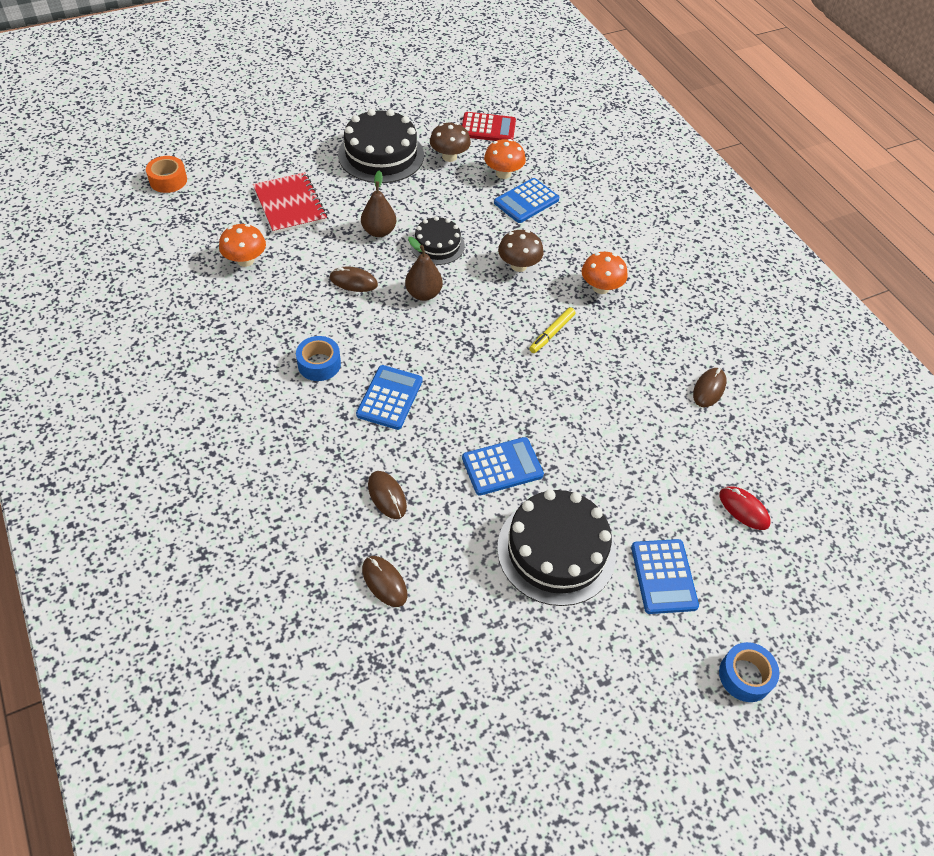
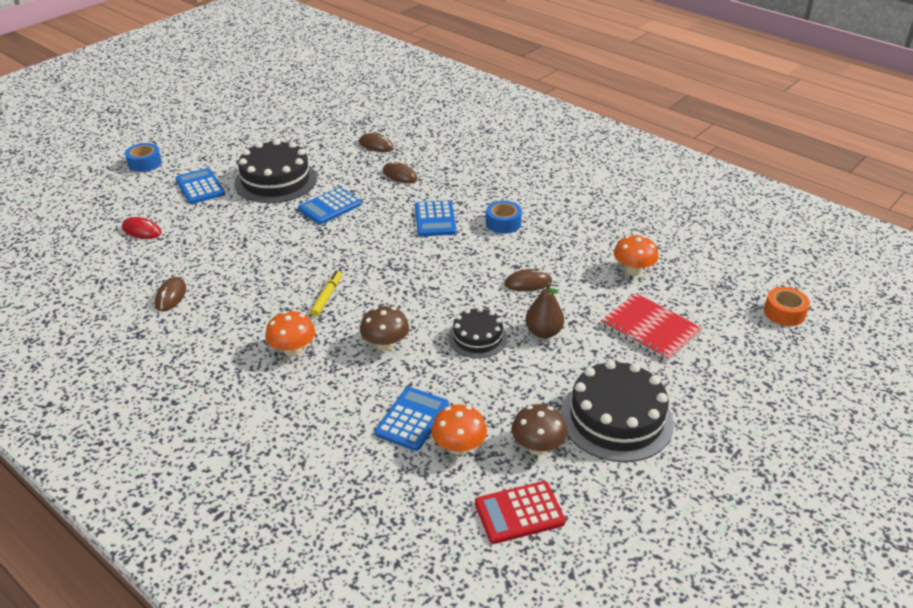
camera: 160 degrees right, 15 degrees down
brown pear [405,237,443,301] -> none

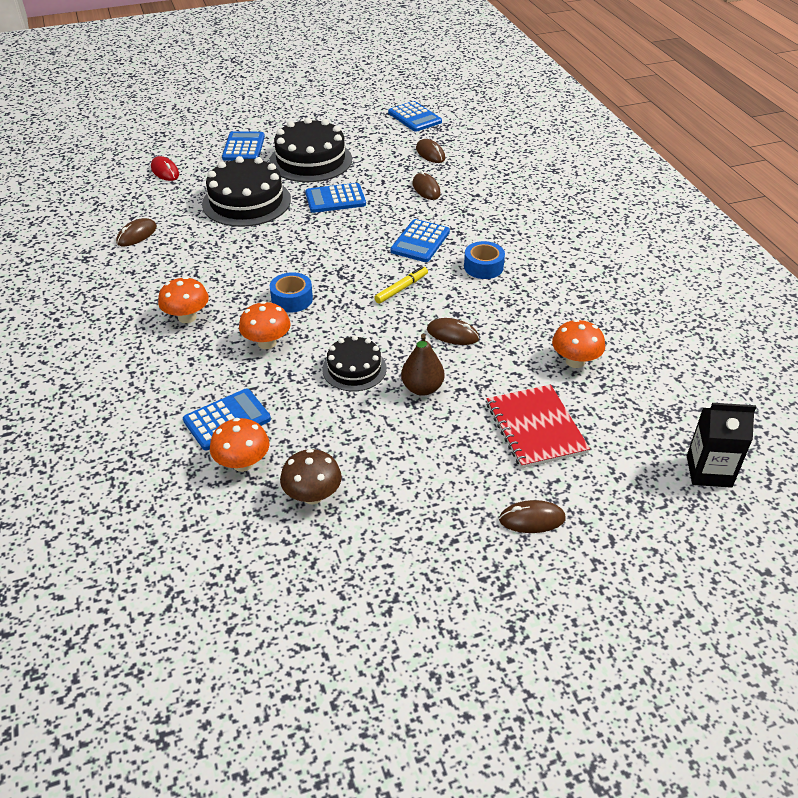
camera: 30 degrees right, 5 degrees up
blue tape [125,143,162,172] -> blue tape moved to [270,272,313,313]
yellow marker [311,270,342,317] -> yellow marker moved to [374,266,428,304]
brown mushroom [360,306,409,351] -> orange mushroom [239,301,291,349]
red calculator [475,481,566,544] -> none
black cake [561,360,674,462] -> black cake moved to [202,156,291,227]
orange tape [764,287,810,326] -> black carton [687,403,756,488]
none -> blue calculator [388,101,442,132]
none -> brown mouse [499,500,566,533]

